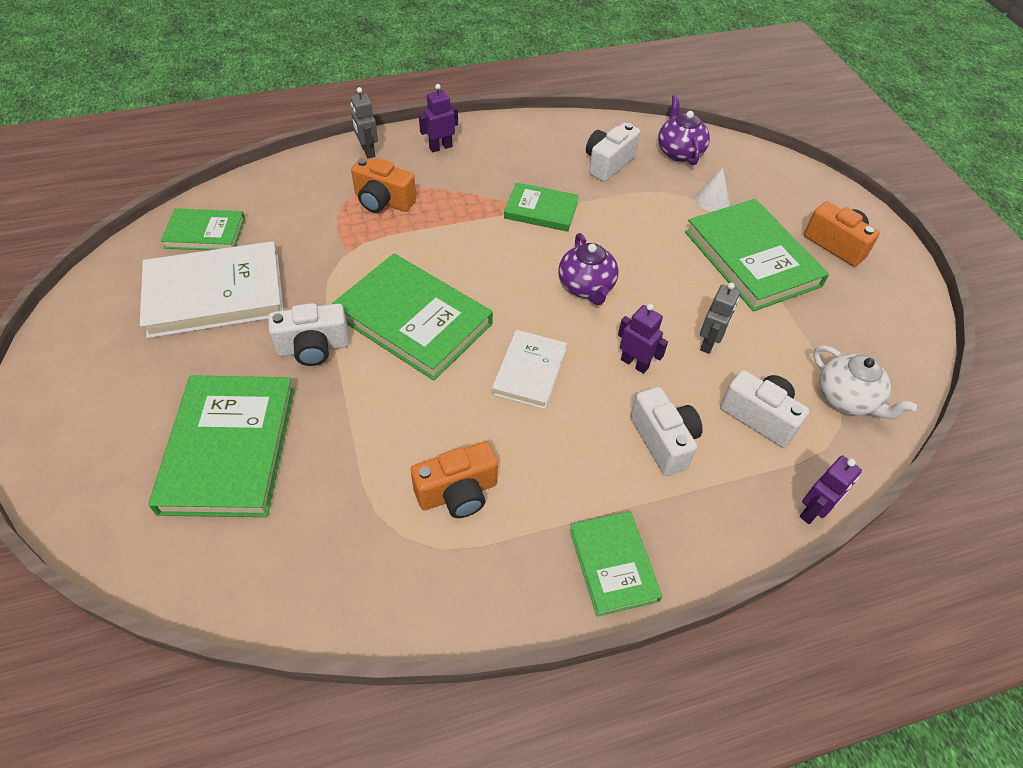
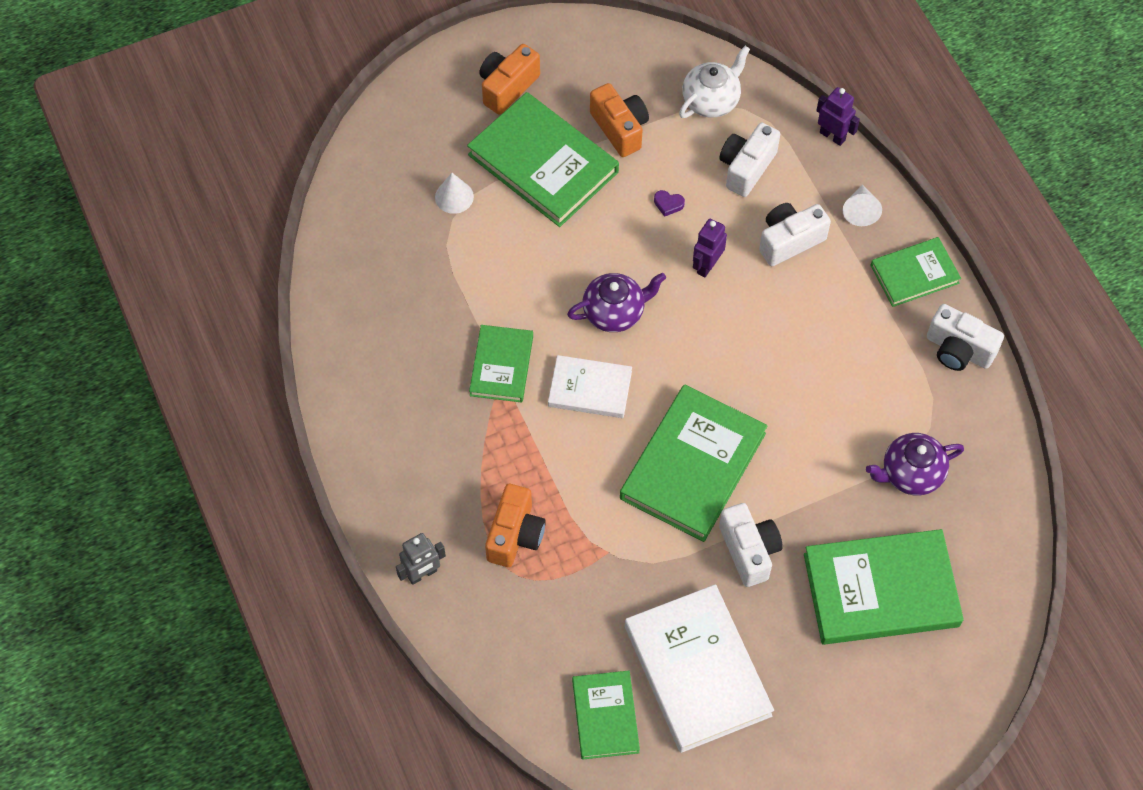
camera: 95 degrees left, 10 degrees up
orange camera [411,442,498,518] -> orange camera moved to [590,83,649,157]
purple robot [419,84,458,152] -> none
white book [492,330,567,409] -> white book moved to [548,355,632,418]
white camera [586,123,640,182] -> white camera moved to [927,304,1004,371]
purple teapot [658,95,710,165] -> purple teapot moved to [866,433,964,496]
green book [685,199,829,312] -> green book turned 75 degrees clockwise [467,92,619,227]
grey robot [700,283,740,354] -> purple heart [654,190,685,217]
none -> white cone [843,185,882,226]

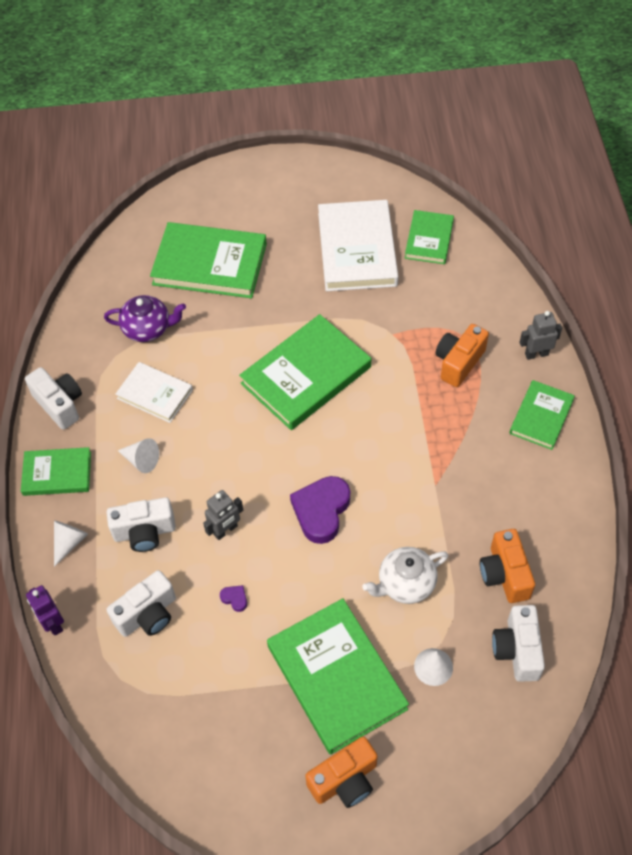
camera: 160 degrees left, 5 degrees down
green book [469,325,533,403] -> green book moved to [509,380,575,450]
white book [548,355,632,418] -> white book moved to [116,362,193,423]
purple teapot [567,273,666,332] -> purple heart [290,476,350,544]
orange camera [590,83,649,157] -> orange camera moved to [480,529,535,603]
white teapot [679,46,750,118] -> white teapot moved to [362,547,448,604]
purple robot [693,219,727,277] -> grey robot [203,490,243,540]
white camera [719,503,783,587] -> white camera moved to [492,605,545,682]
none -> white cone [118,438,159,473]

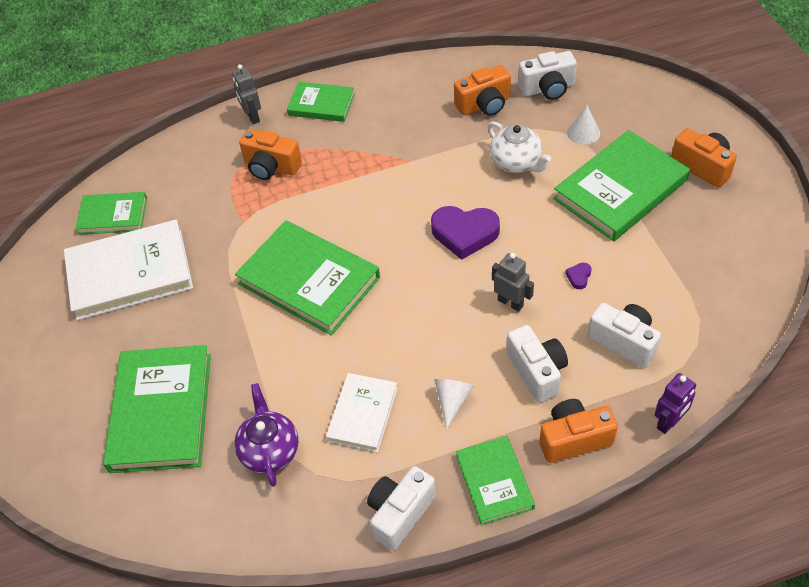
camera: 100 degrees left, 5 degrees down
white cone [54,520,88,567] -> orange camera [539,399,618,463]

